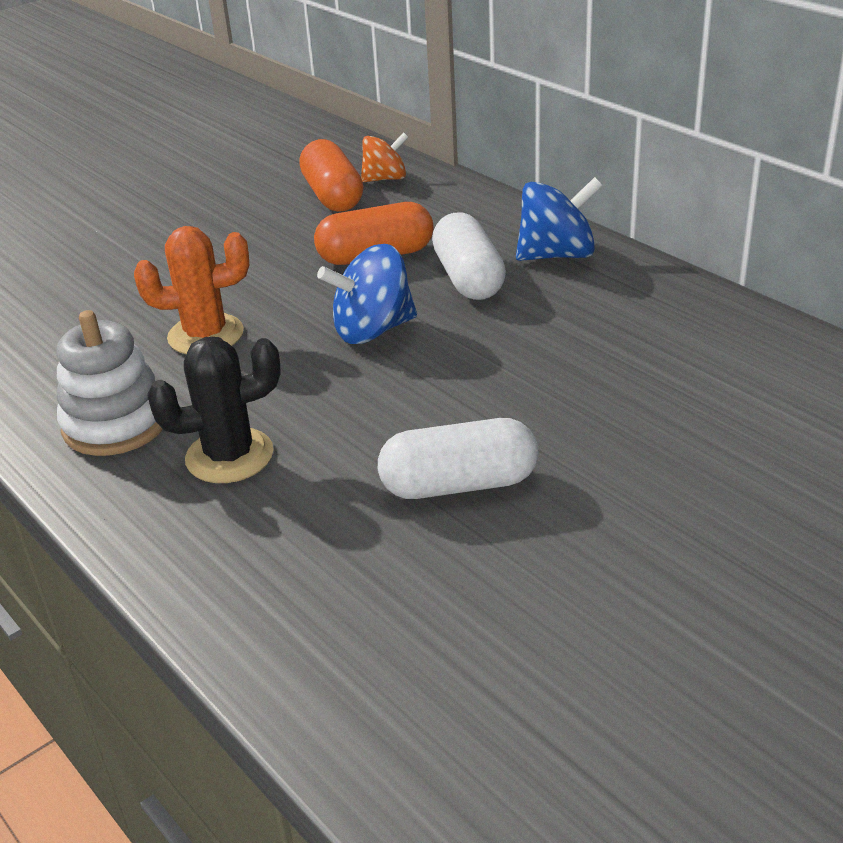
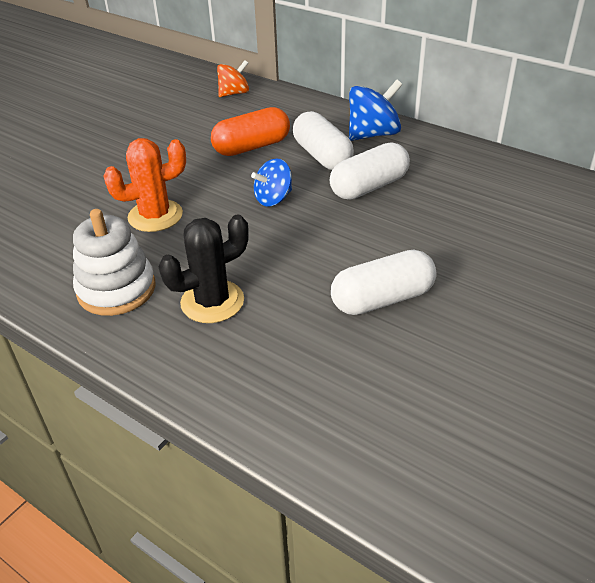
camera: 15 degrees left, 5 degrees up
orange capsule [299,139,363,212] -> none
blue spinning top [317,244,417,344] -> blue spinning top [251,158,292,207], size x0.67
none -> white capsule [330,143,410,200]

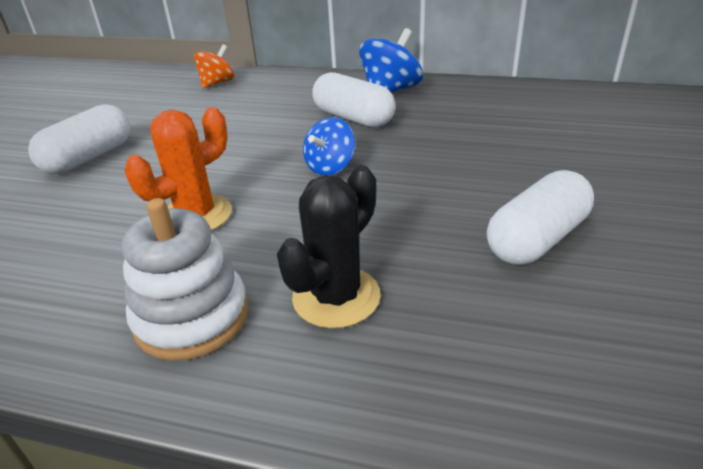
camera: 20 degrees left, 5 degrees down
orange capsule [211,107,290,156] -> none
white capsule [330,143,410,200] -> white capsule moved to [28,104,131,174]

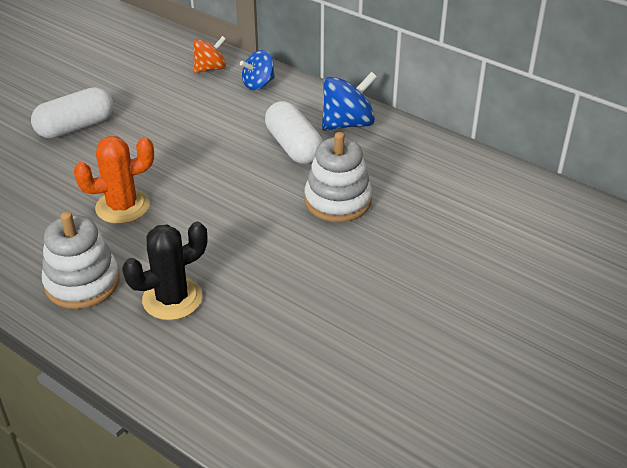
camera: 20 degrees right, 5 degrees up
blue spinning top [303,117,355,176] -> blue spinning top moved to [240,50,275,90]
white capsule [486,170,594,265] -> none
none -> white stacking toy [304,132,372,222]

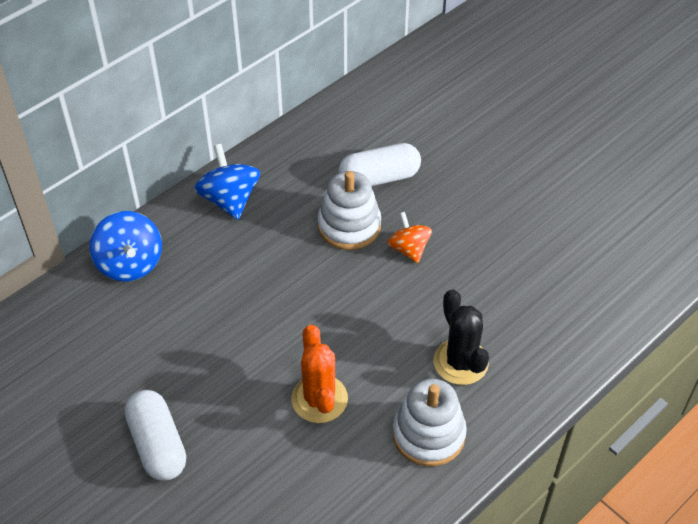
camera: 80 degrees left, 10 degrees up
orange spinning top [193,36,226,73] -> orange spinning top moved to [387,212,432,263]
blue spinning top [240,50,275,90] -> blue spinning top [90,211,162,281], size x1.50
white capsule [265,101,323,164] -> white capsule moved to [339,143,421,186]

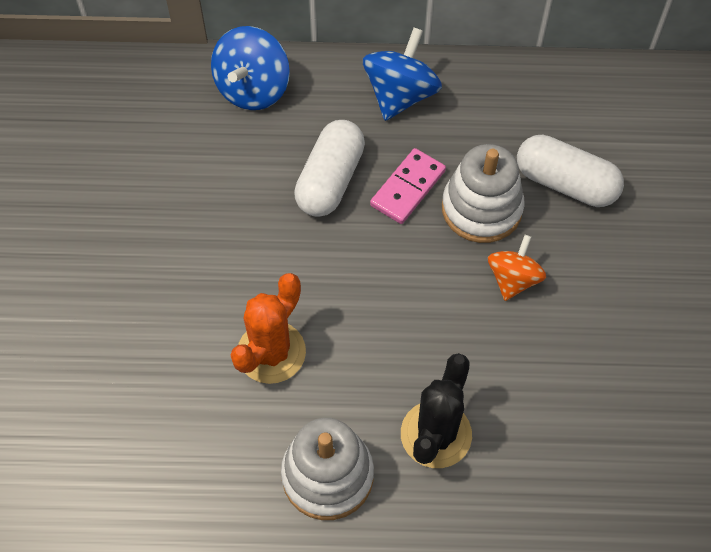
camera: 45 degrees right, 10 degrees up
white capsule [125,390,186,481] -> white capsule moved to [294,120,365,217]
none -> pink domino [370,148,446,224]

